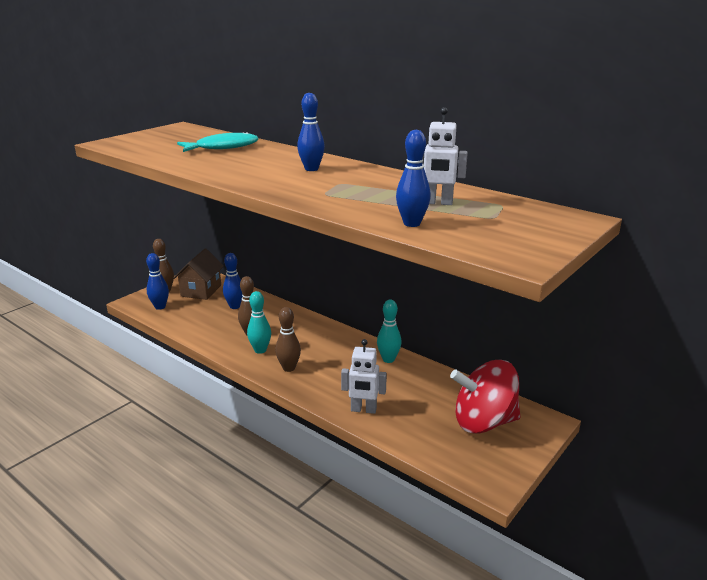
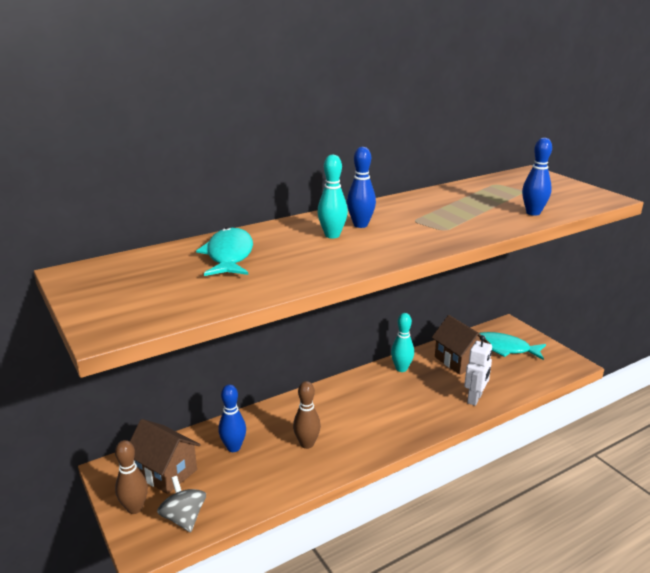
camera: 70 degrees left, 0 degrees up
blue bowling pin [146,253,169,310] -> grey spinning top [157,476,206,532]
turquoise bowling pin [247,291,271,354] -> turquoise bowling pin moved to [317,155,348,239]
brown bowling pin [275,307,301,372] -> none
white robot [422,107,468,205] -> none
red spinning top [450,360,521,434] -> turquoise fish [479,332,546,360]
none -> brown house [432,315,490,375]

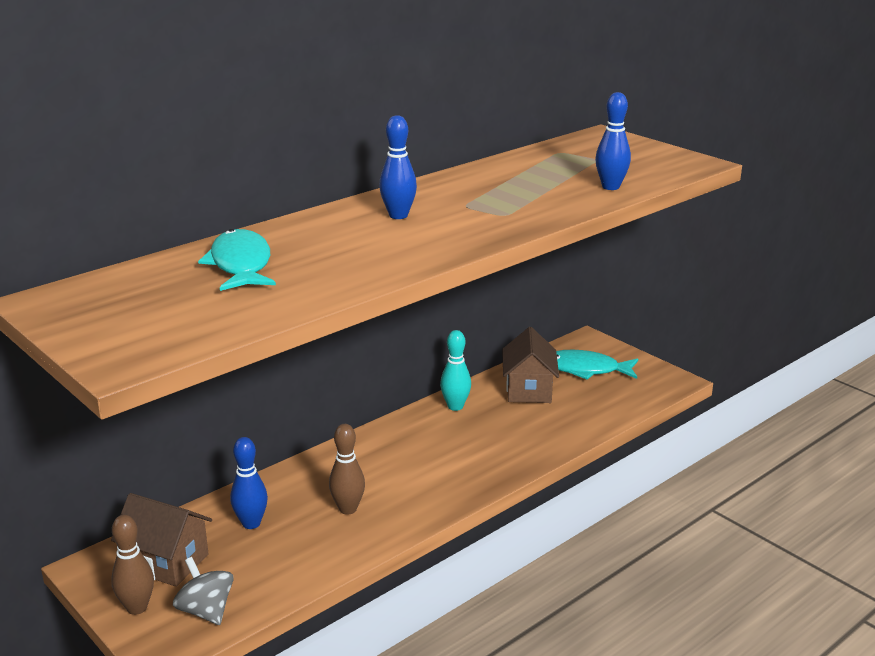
camera: 10 degrees left, 0 degrees up
turquoise bowling pin [317,155,348,239] -> none
brown house [432,315,490,375] -> brown house turned 45 degrees clockwise [502,327,559,403]
white robot [464,335,492,406] -> none

